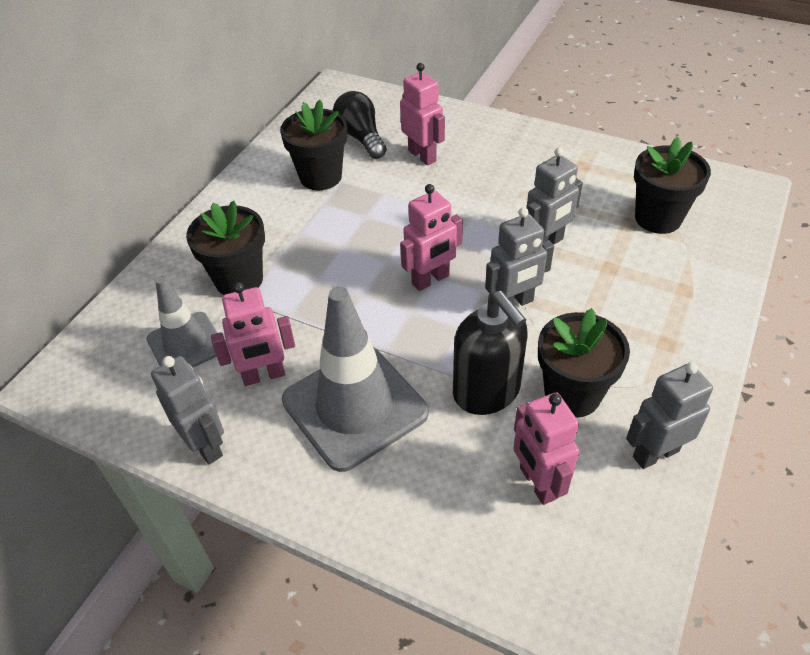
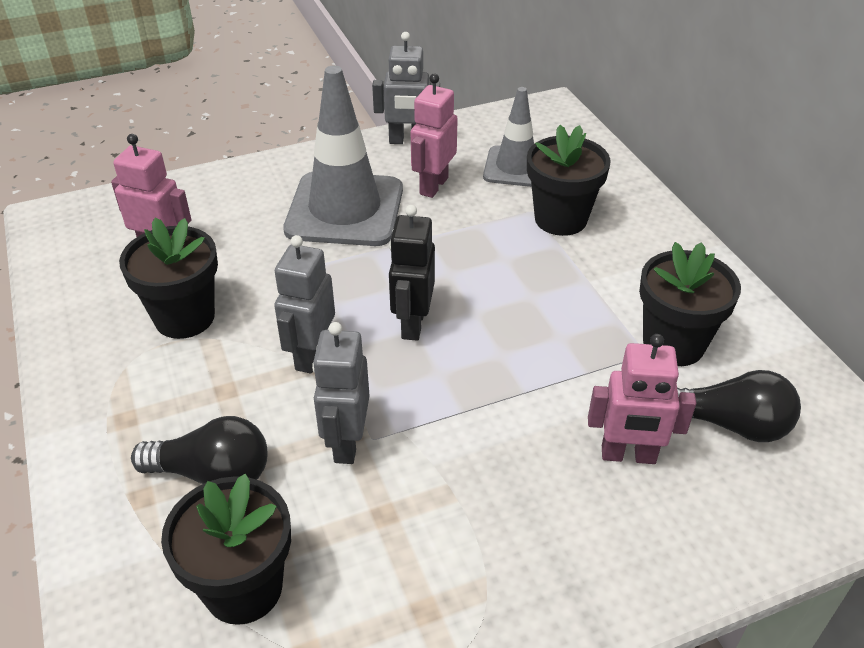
camera: 130 degrees right, 5 degrees down
pink robot [400,184,463,291] -> black robot [389,205,435,341]
black soap dispenser [453,291,527,415] -> none
grey robot [626,362,713,469] -> none
none -> black light bulb [131,416,267,484]

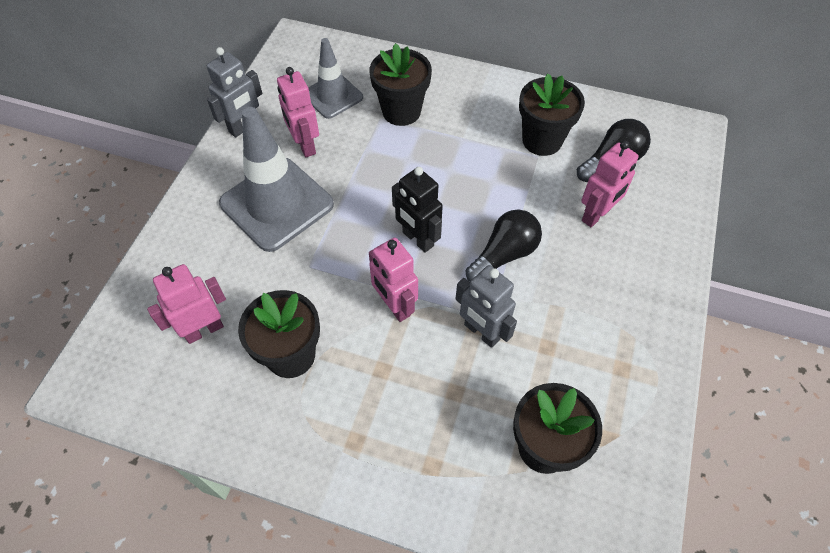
camera: 50 degrees left, 15 degrees up
black light bulb [131,416,267,484] -> black light bulb moved to [466,209,542,282]
grey robot [274,235,335,374] -> pink robot [369,238,418,322]

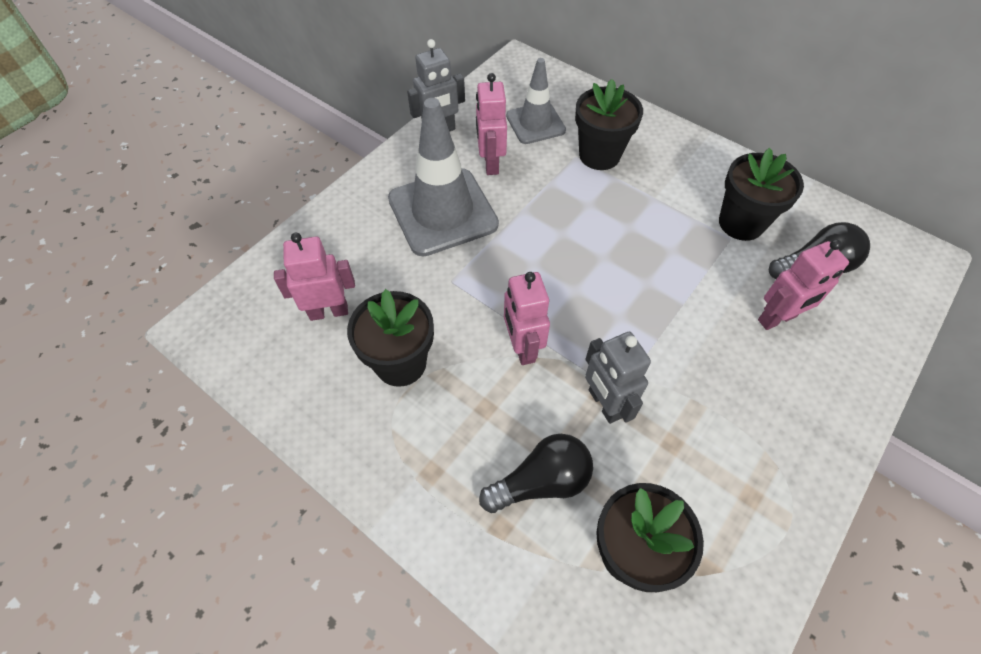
camera: 20 degrees right, 0 degrees up
black robot [392,167,443,253] -> none
black light bulb [466,209,542,282] -> black light bulb moved to [479,434,593,513]

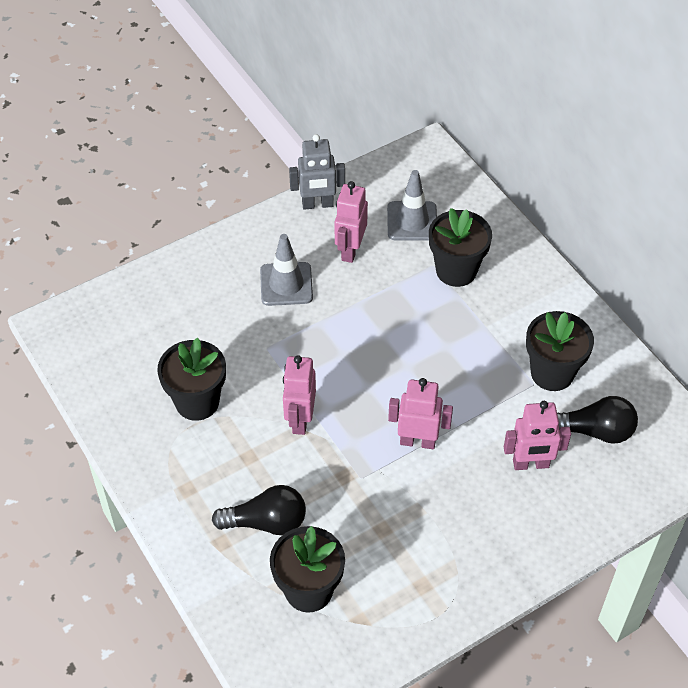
camera: 20 degrees right, 5 degrees down
pink robot [274,233,355,321] -> pink robot moved to [388,378,453,449]
grey traffic cone [388,98,499,256] -> grey traffic cone [260,234,313,306], size x0.60
grey robot [585,332,651,424] -> none

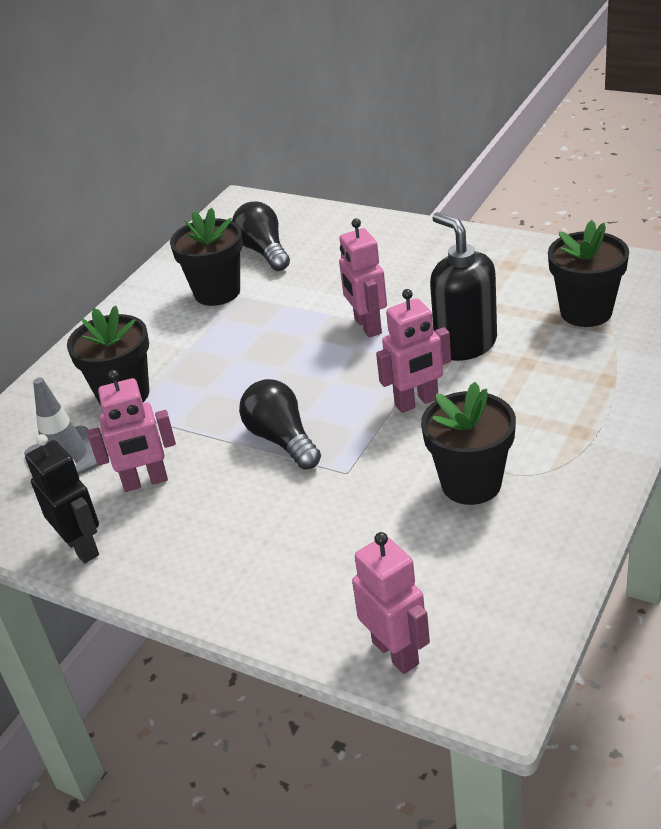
camera: 115 degrees left, 15 degrees down
black light bulb [212,485,306,535] -> black light bulb moved to [239,379,321,470]
grey traffic cone [260,234,313,306] -> none
grey robot [289,134,345,209] -> black robot [25,434,99,563]
pink robot [504,401,571,470] -> pink robot moved to [352,532,430,674]
none -> black soap dispenser [430,212,497,361]

